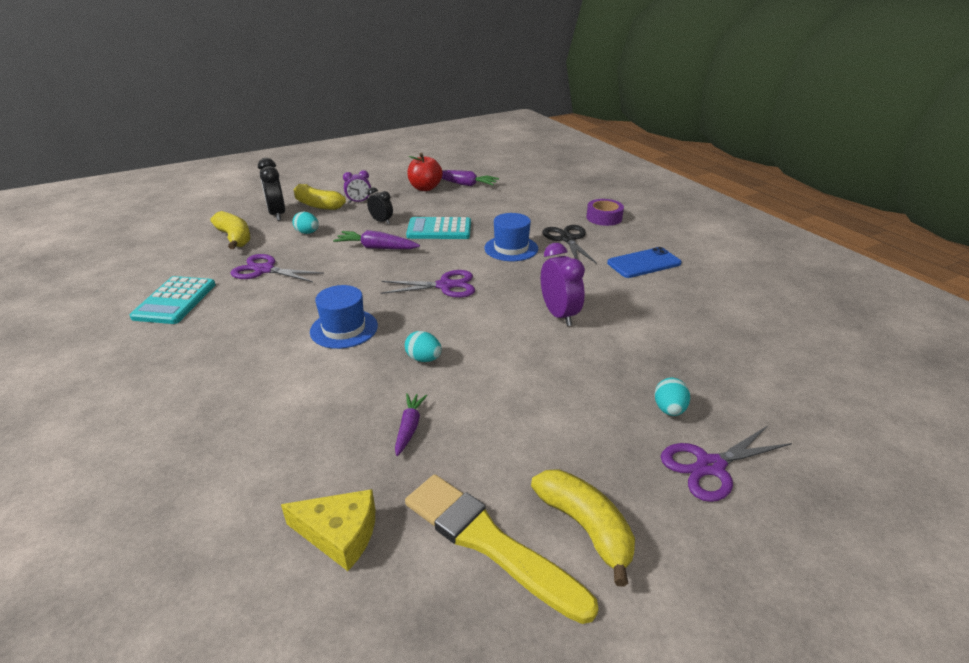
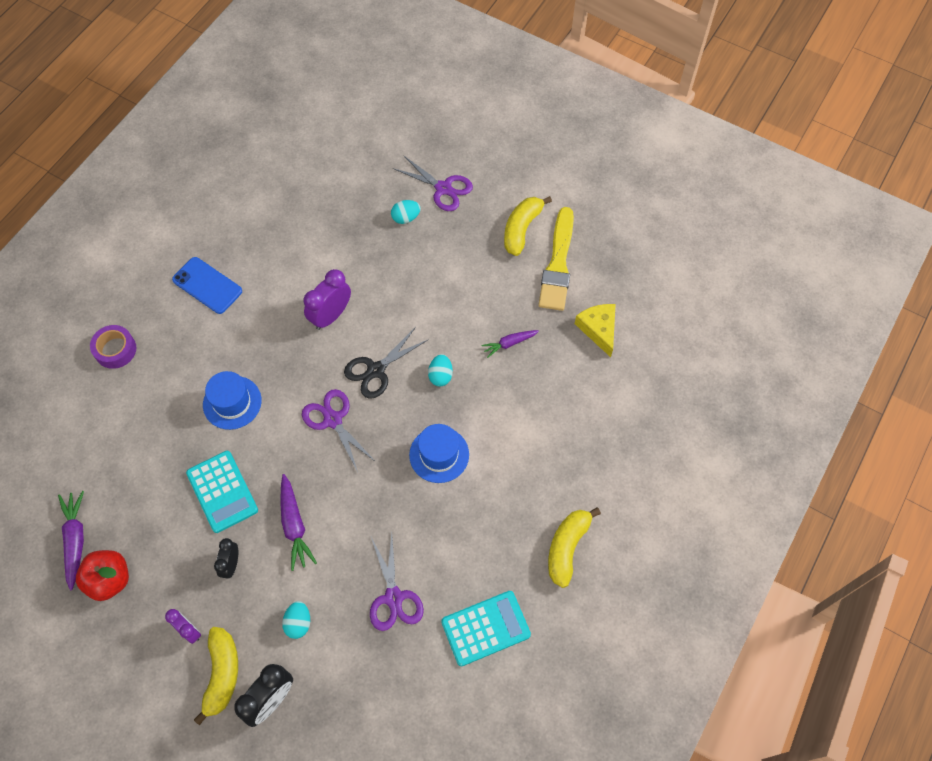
camera: 120 degrees left, 30 degrees up
yellow banana [211,211,250,249] -> yellow banana moved to [548,508,601,588]
black scissors [543,225,597,264] -> black scissors moved to [344,327,429,399]

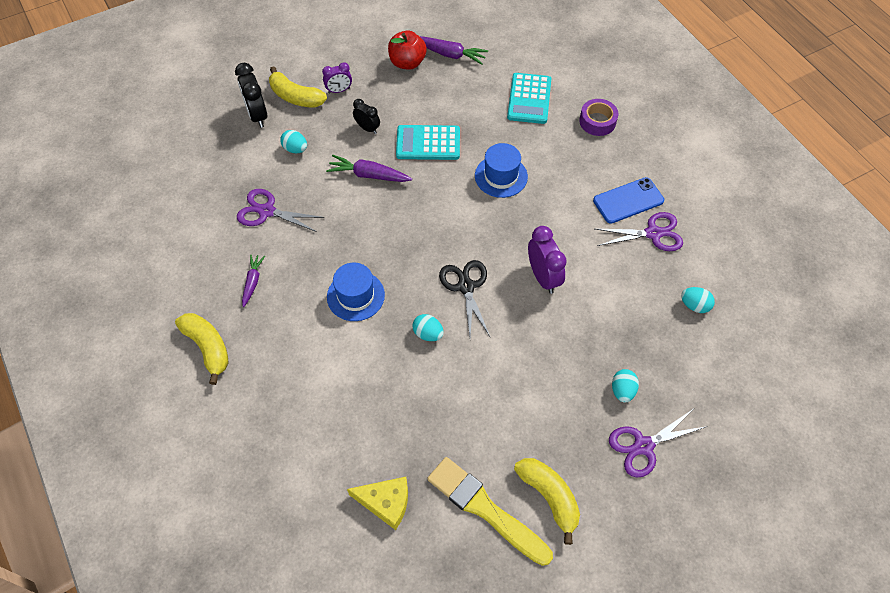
camera: 120 degrees right, 5 degrees down
purple scissors [302,389,376,472] -> purple scissors moved to [596,212,683,251]
turquoise calculator [441,591,531,666] -> turquoise calculator moved to [507,73,551,124]
purple carrot [481,330,539,358] -> purple carrot moved to [242,255,265,307]
none -> turquoise egg [681,287,715,313]

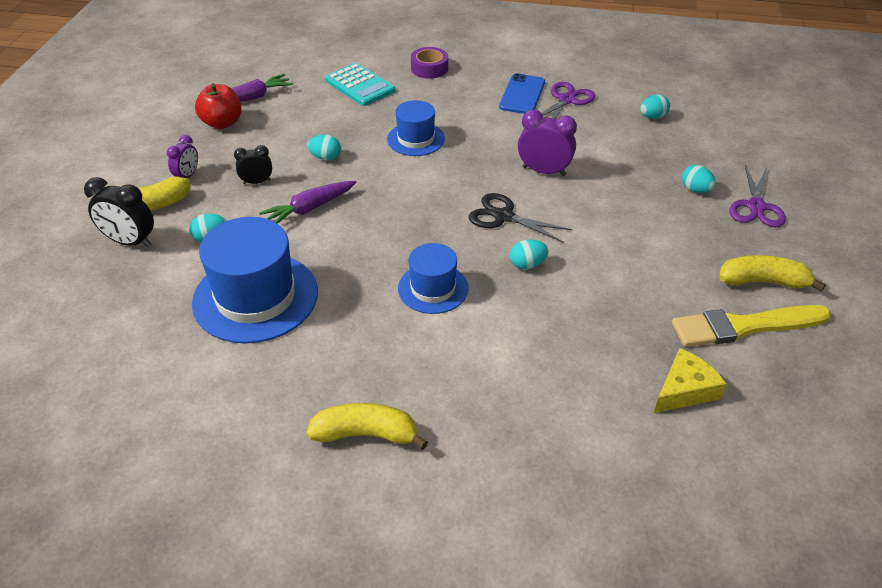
camera: 50 degrees left, 15 degrees down
purple scissors [237,189,324,232] -> blue hat [192,217,318,344]
purple carrot [242,255,265,307] -> none
turquoise calculator [396,125,460,160] -> turquoise egg [308,135,341,161]

